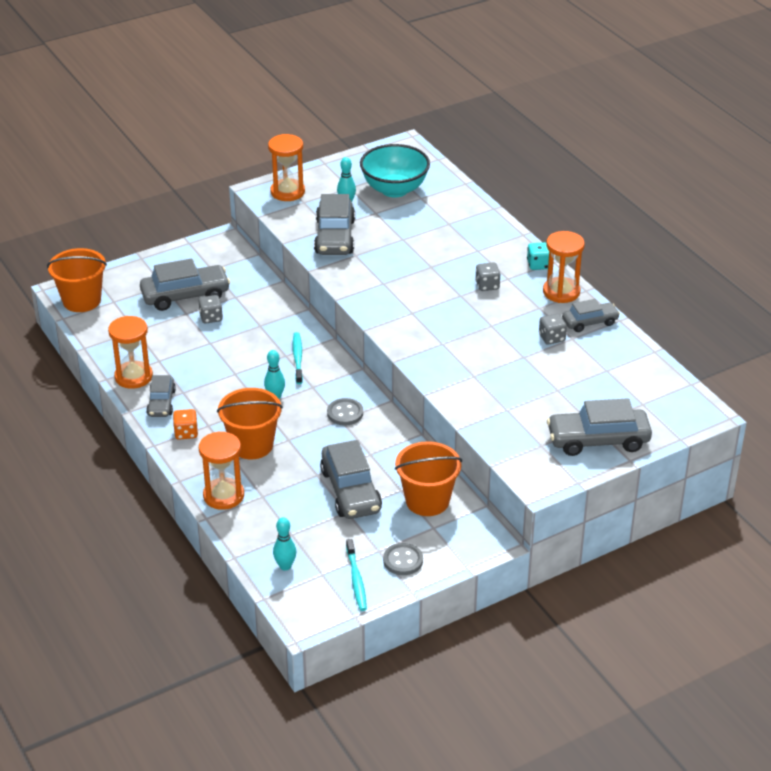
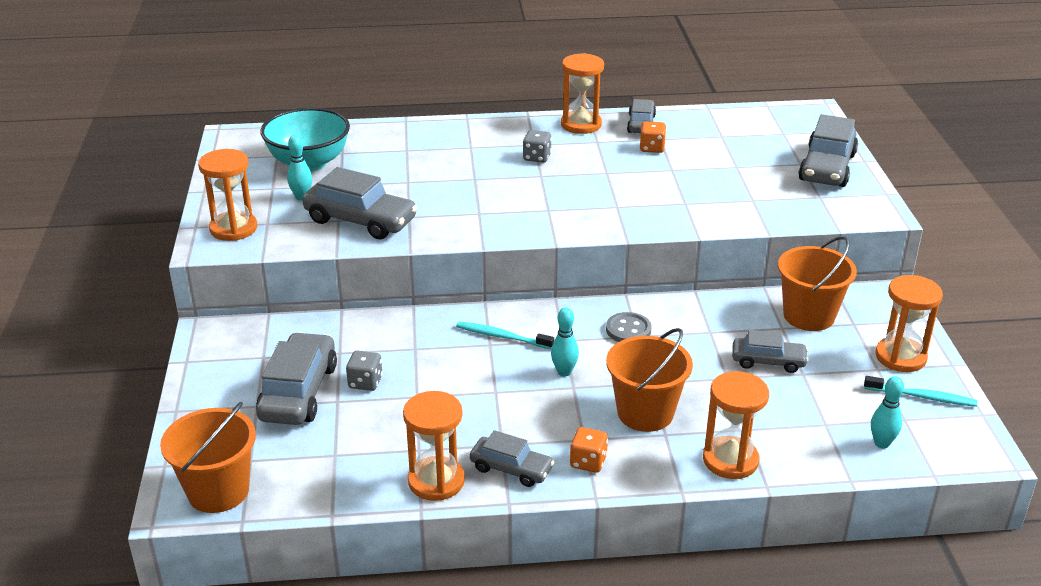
camera: 65 degrees left, 5 degrees down
grey car [320,440,382,519] -> grey car [732,330,809,373], size x0.60
grey button [383,543,423,575] -> orange hourglass [875,275,943,372]
turquoise dice [527,242,549,270] -> none
grey dice [539,314,567,345] -> orange dice [640,121,666,153]

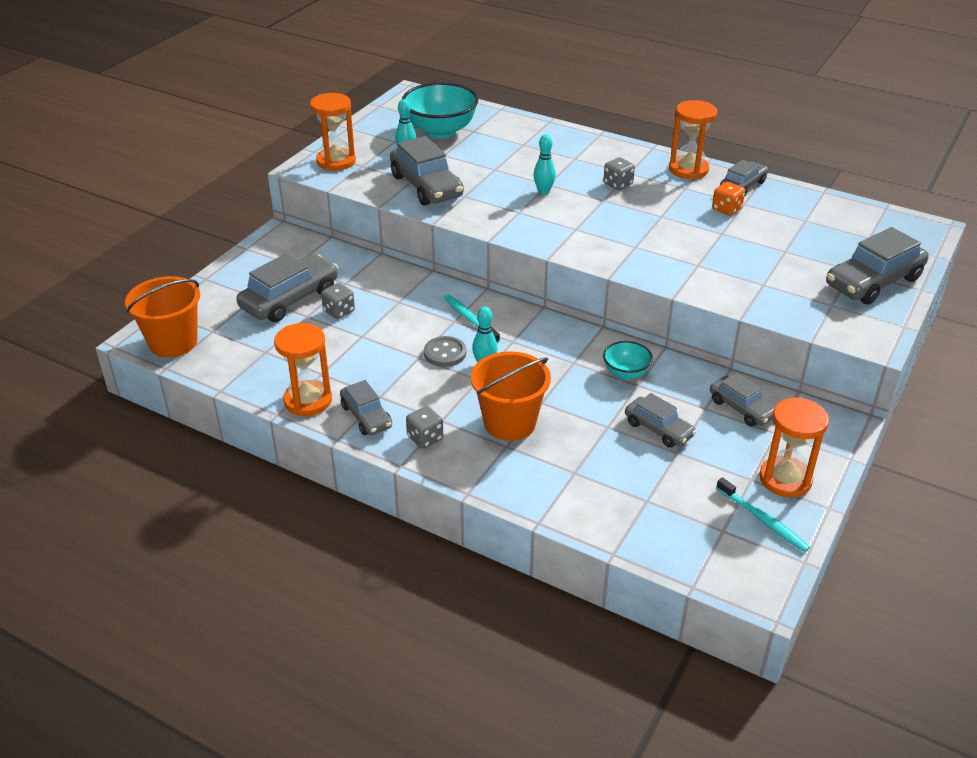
camera: 35 degrees right, 5 degrees up
orange dice [570,427,608,473] -> grey dice [406,406,443,449]
grey button [606,312,652,342] -> grey button moved to [424,336,466,367]
orange hourglass [703,371,769,479] -> none
orange bucket [778,236,857,331] -> grey car [710,373,775,427]
turquoise bowling pin [871,376,904,448] -> turquoise bowling pin moved to [533,134,556,195]
none -> turquoise bowl [603,341,653,380]

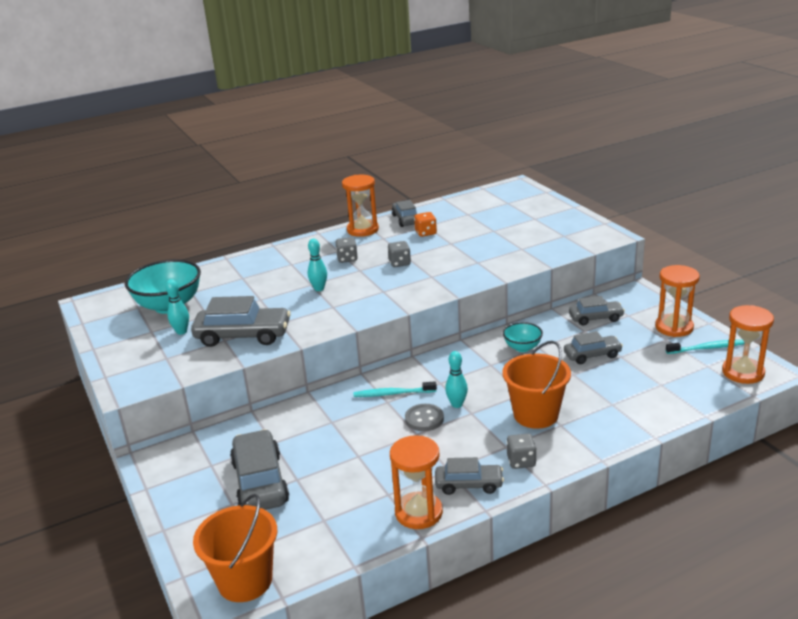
camera: 55 degrees left, 10 degrees down
orange hourglass [310,93,356,171] -> orange hourglass moved to [722,305,774,384]
grey dice [321,283,355,319] -> grey dice moved to [388,241,411,267]
grey car [826,227,929,305] -> none

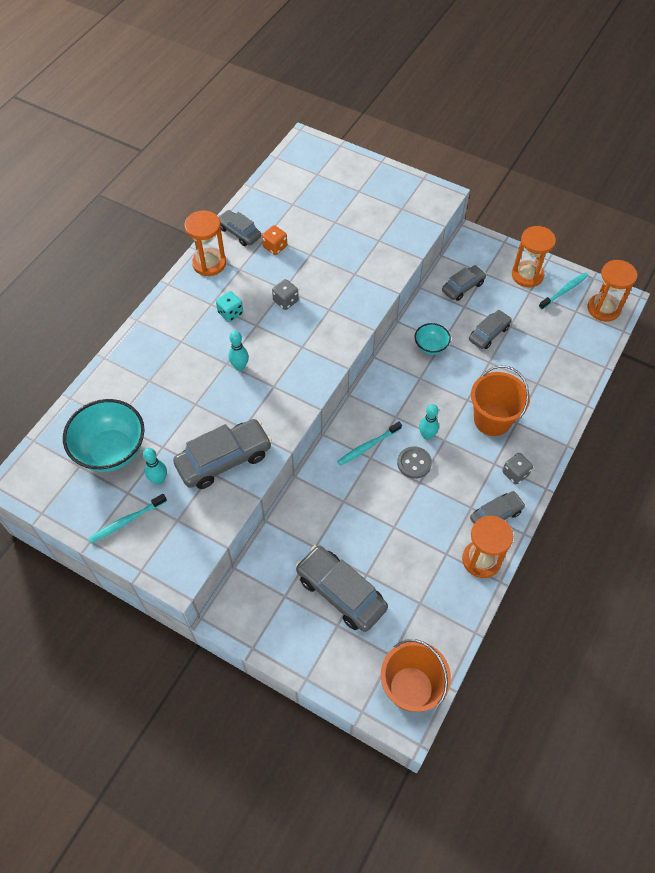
camera: 35 degrees left, 30 degrees up
grey dice [336,237,358,263] -> turquoise dice [216,291,243,322]
none -> turquoise toothbrush [88,494,167,543]

